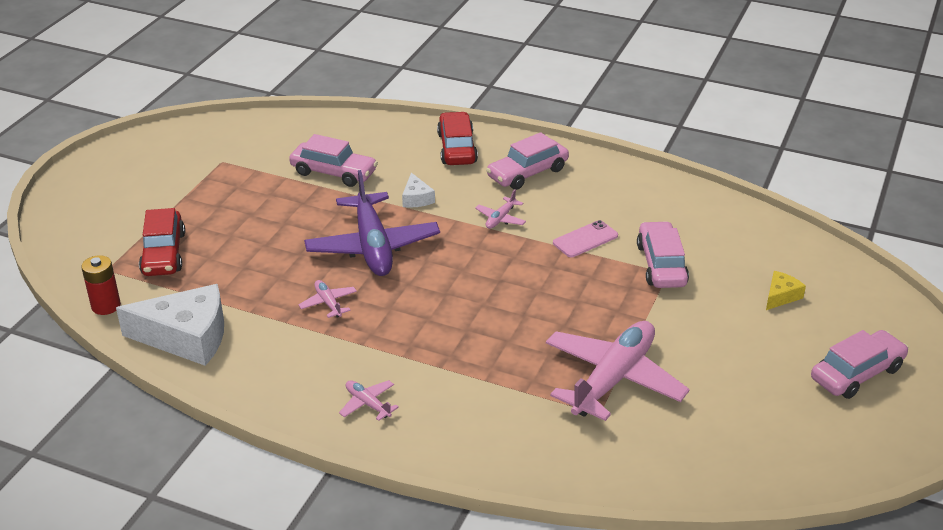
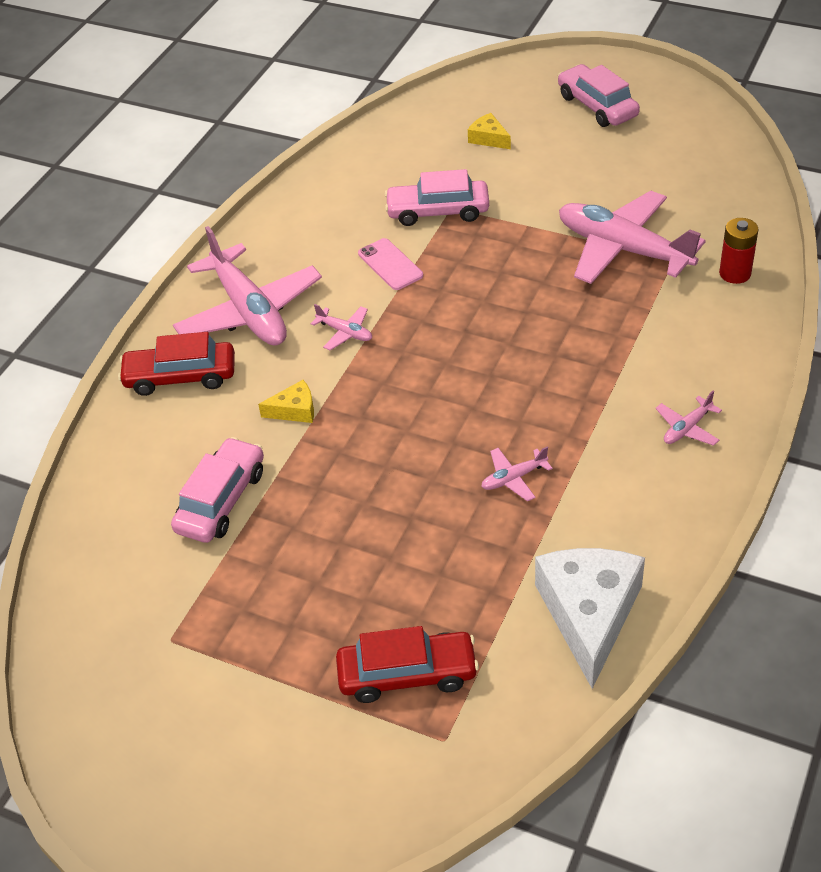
camera: 85 degrees left, 10 degrees up
red battery [81,255,121,315] -> red battery moved to [719,218,759,284]
purple plane [304,170,440,276] -> none
white cheese [402,173,435,208] -> yellow cheese [258,380,314,423]
pink car [486,132,569,190] -> pink plane [173,226,322,346]

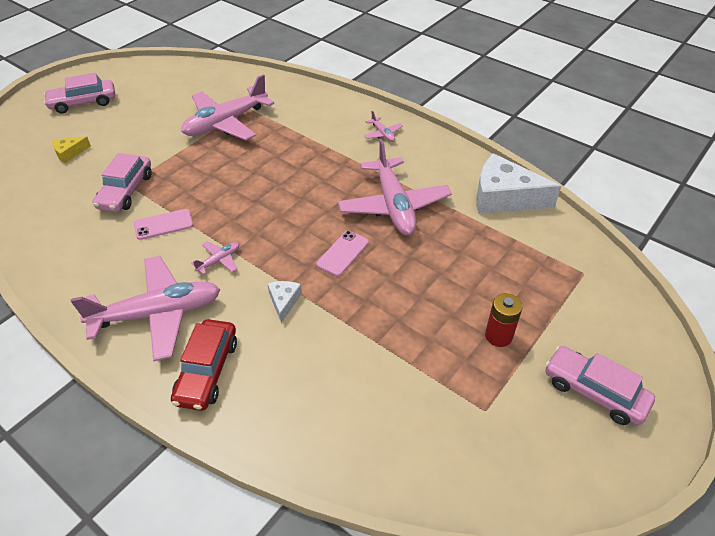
camera: 80 degrees left, 0 degrees up
pink car [171,437,264,543] -> pink car moved to [545,346,655,425]
yellow cheese [258,380,314,423] -> white cheese [267,281,302,323]
red car [336,626,479,703] -> none
pink plane [481,447,553,501] -> pink plane [338,139,452,235], size x2.37
red battery [719,218,759,284] -> red battery moved to [485,293,523,347]
none -> pink phone [316,231,369,276]

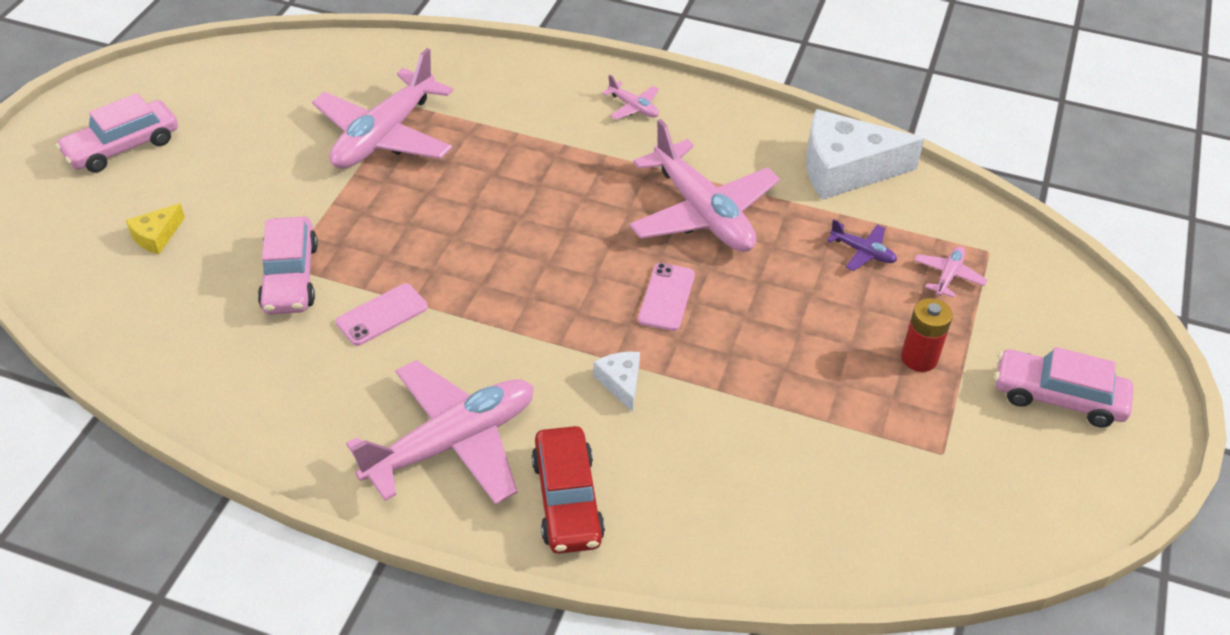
camera: 20 degrees left, 0 degrees up
pink plane [191,241,239,275] -> pink plane moved to [914,246,987,298]
none -> purple plane [827,219,897,271]

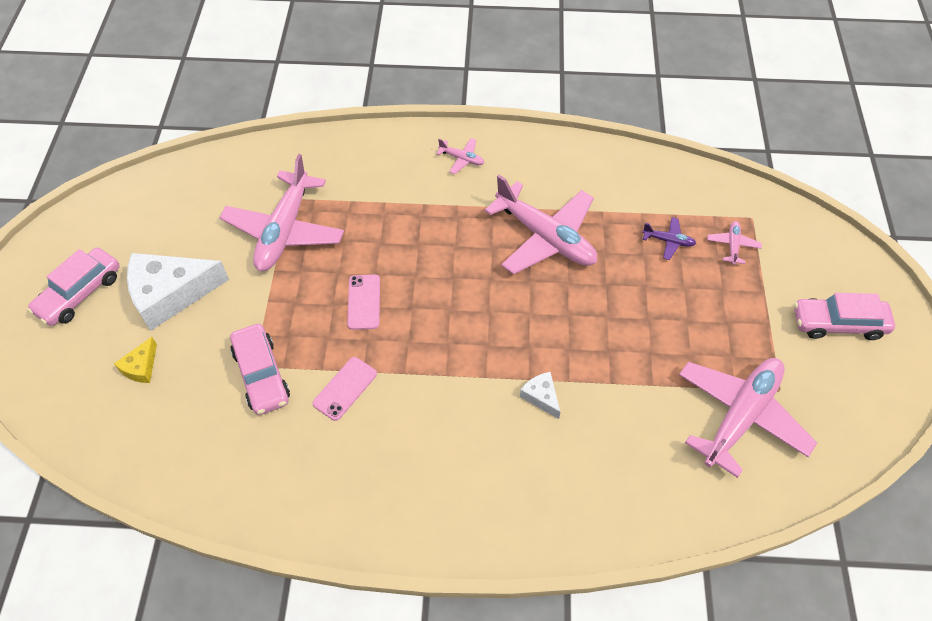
camera: 15 degrees left, 10 degrees up
pink plane [346,360,534,505] -> pink plane moved to [679,358,817,478]
red car [532,426,605,554] -> none
pink phone [638,263,695,331] -> pink phone moved to [347,275,380,330]
white cheese [806,109,925,200] -> white cheese moved to [127,253,229,331]
red battery [901,298,953,372] -> none

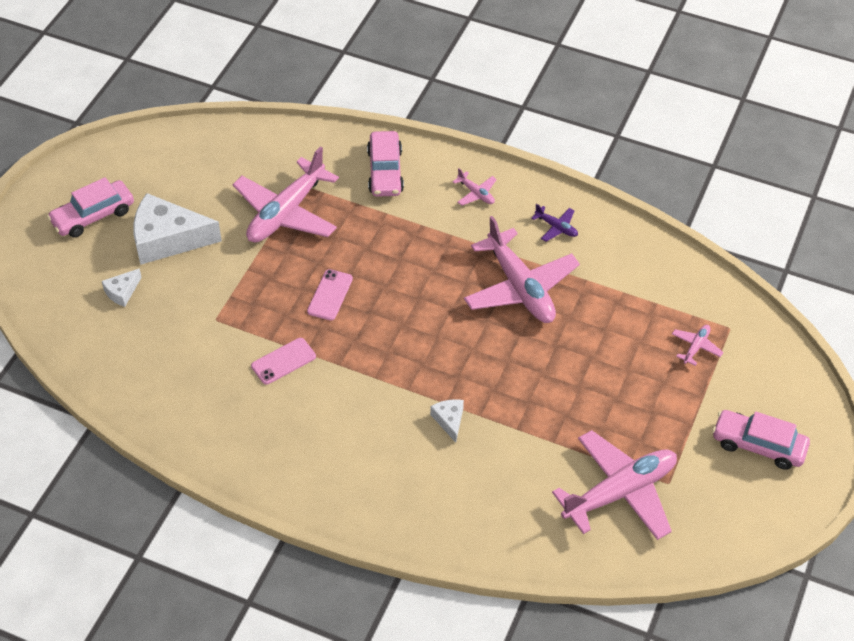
camera: 20 degrees right, 5 degrees down
yellow cheese [114,337,157,383] -> white cheese [102,269,142,307]
pink car [230,324,290,415] -> pink car moved to [367,131,404,197]
purple plane [642,217,696,260] -> purple plane moved to [531,204,578,242]

